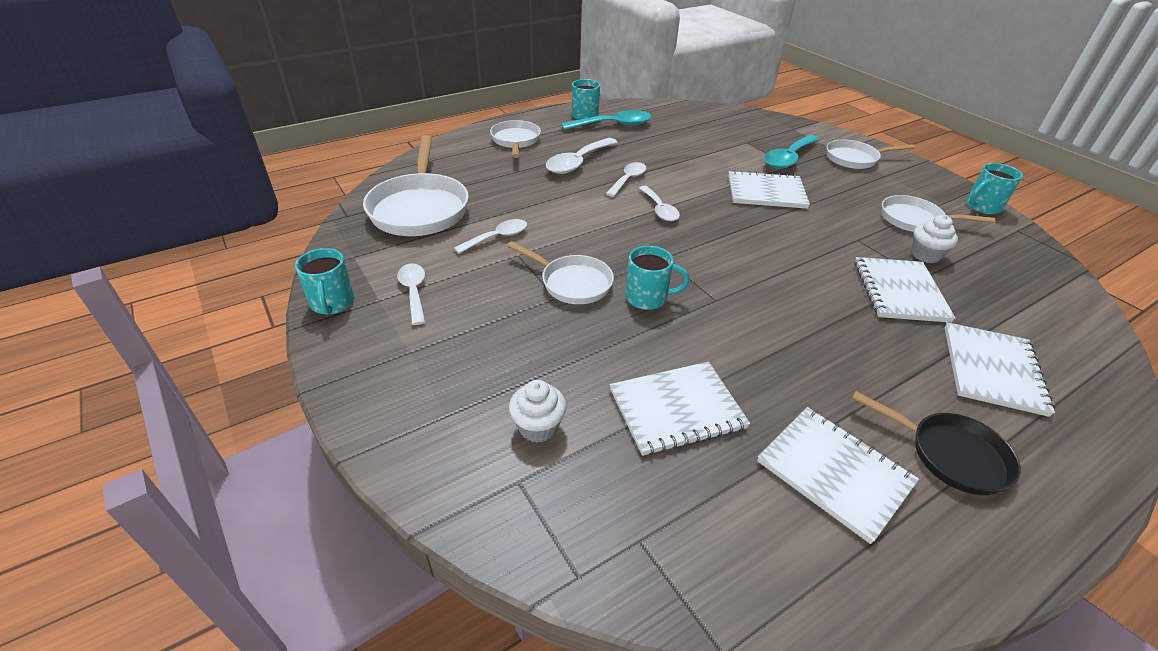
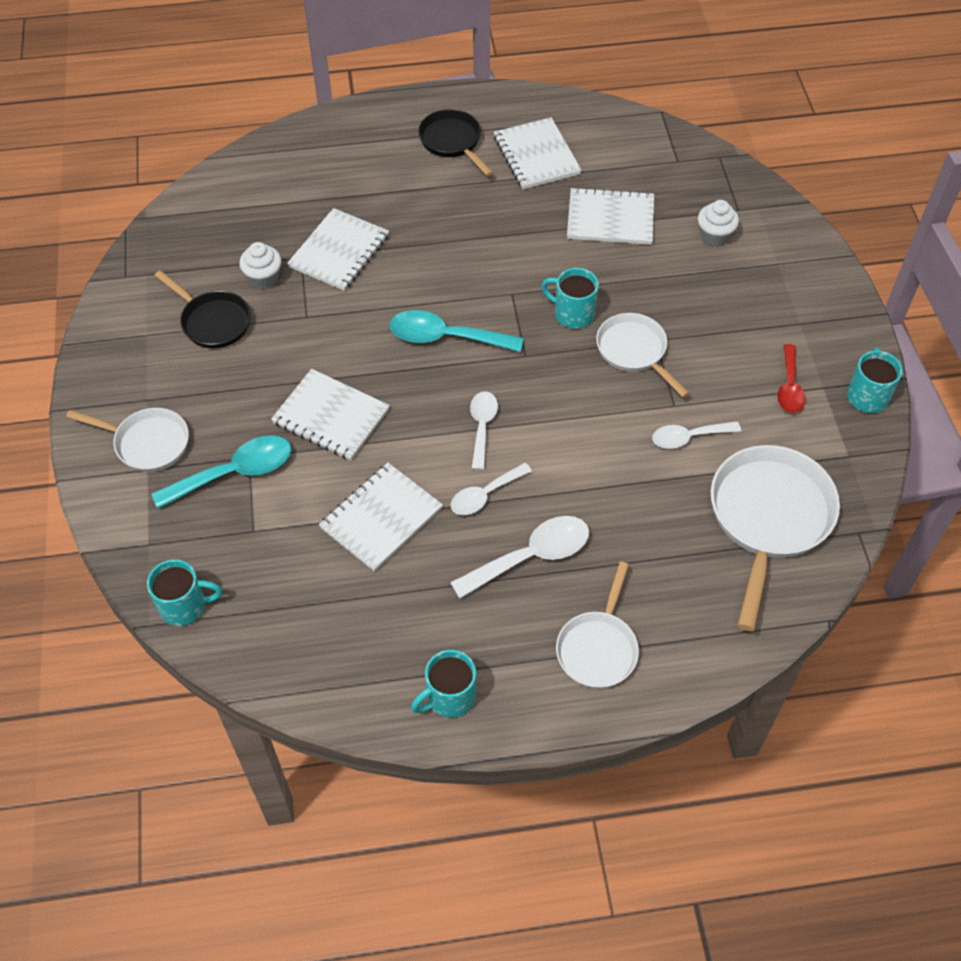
camera: 155 degrees left, 15 degrees up
white spoon [397,264,425,325] -> red spoon [777,344,805,413]
turquoise spoon [561,110,652,130] -> turquoise spoon moved to [390,310,523,352]
white pan [881,195,996,232] -> black pan [154,271,251,349]
white notebook [944,322,1056,417] -> white notebook moved to [319,463,443,572]
turquoise mug [966,163,1023,214] -> turquoise mug moved to [147,559,222,626]

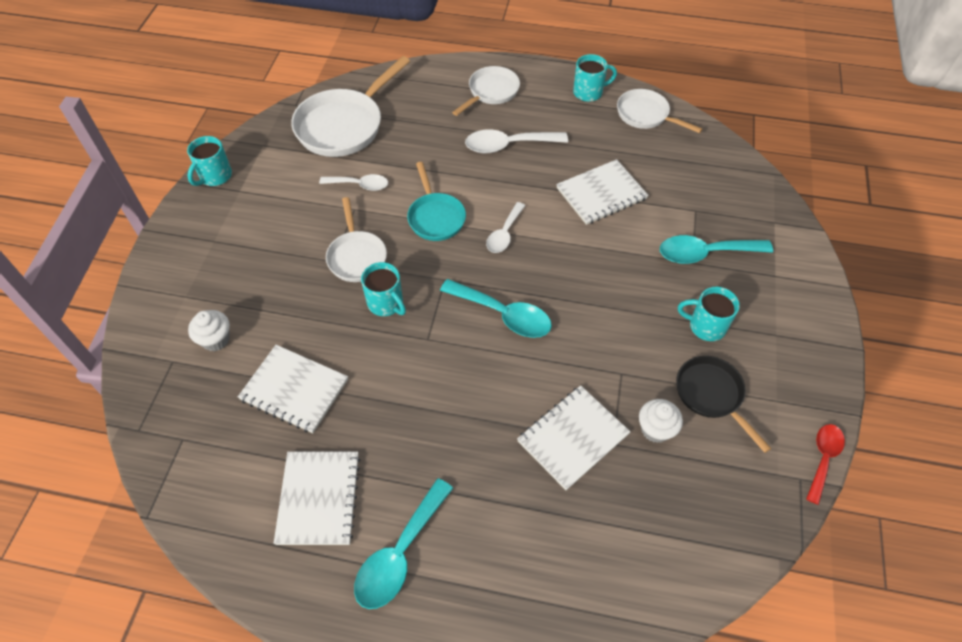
camera: 160 degrees left, 0 degrees up
white pan [66,408,189,472] -> white pan moved to [617,89,703,133]
turquoise mug [147,559,222,626] -> turquoise mug moved to [678,287,740,341]
white notebook [271,369,390,460] -> none
black pan [418,109,493,176] -> turquoise spoon [354,478,453,609]
white spoon [451,463,532,515] -> none
red spoon [777,344,805,413] -> red spoon moved to [806,424,845,505]
none -> turquoise pan [407,162,466,241]

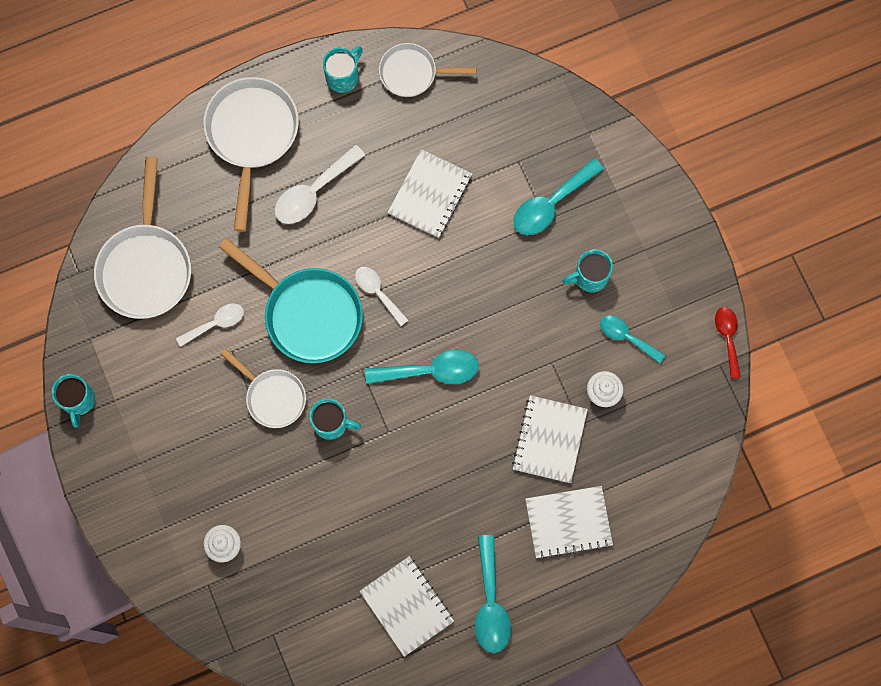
camera: 35 degrees left, 20 degrees up
white notebook [238,345,348,433] -> white notebook moved to [525,486,613,559]
turquoise pan [407,162,466,241] -> turquoise pan [219,238,363,363], size x1.65
white pan [452,66,520,116] -> white pan [203,77,299,232], size x1.65
white spoon [486,202,526,253] -> white spoon turned 150 degrees clockwise [355,267,408,326]
black pan [676,356,771,453] -> turquoise spoon [600,315,665,363]

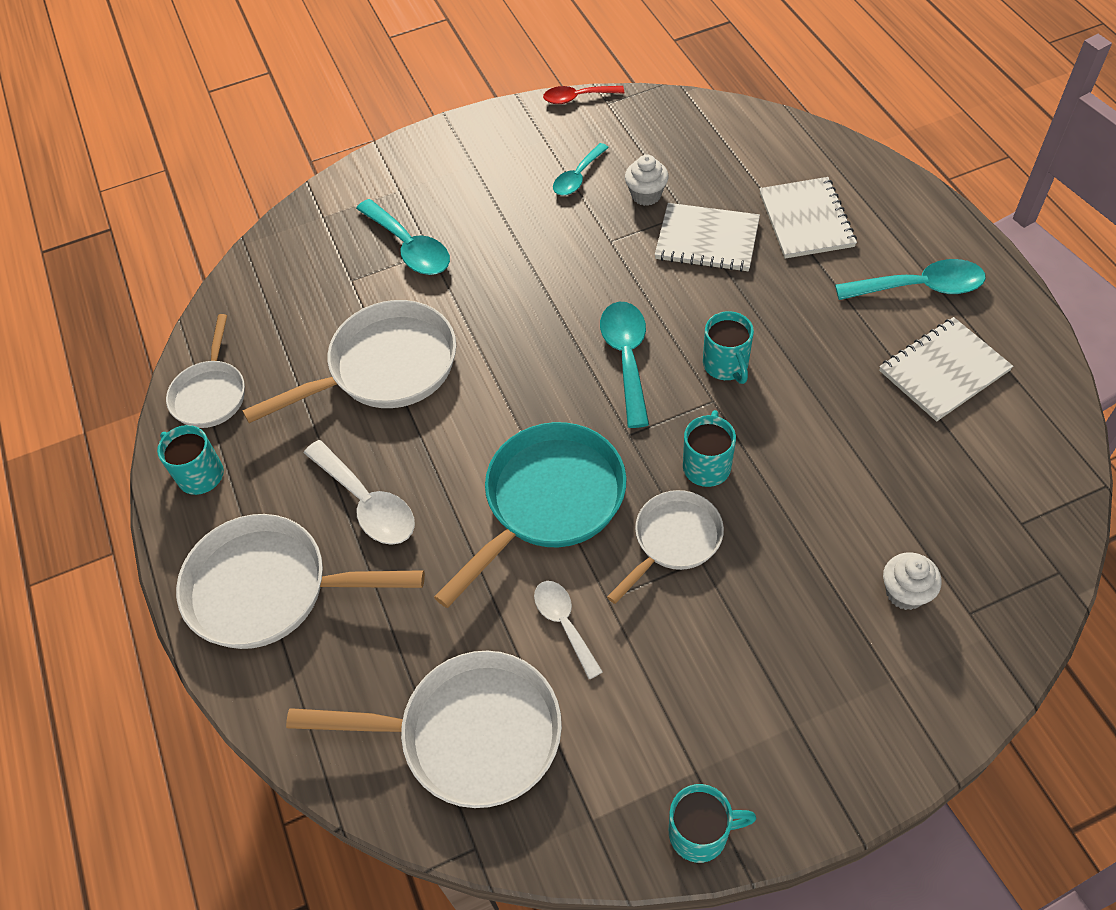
camera: 85 degrees left, 20 degrees down
white spoon [355,267,408,326] -> none
white notebook [388,149,472,238] -> white pan [242,300,456,423]
turquoise mug [563,249,613,292] -> turquoise mug moved to [703,311,754,384]

